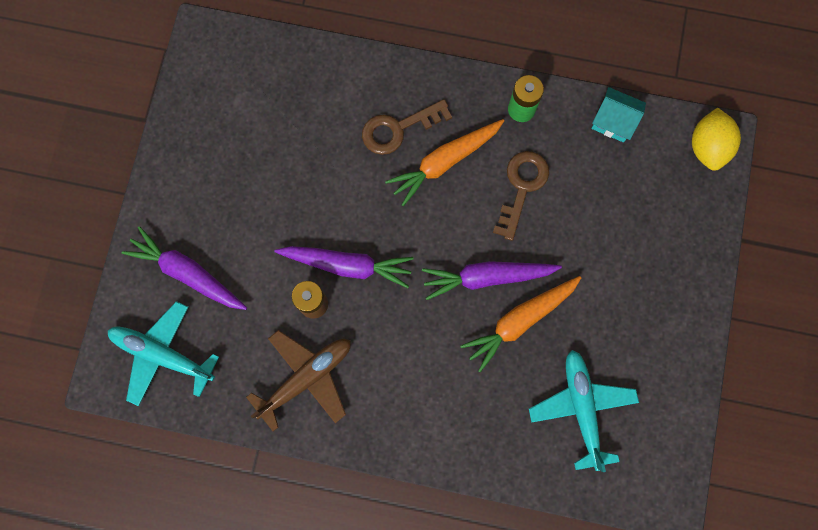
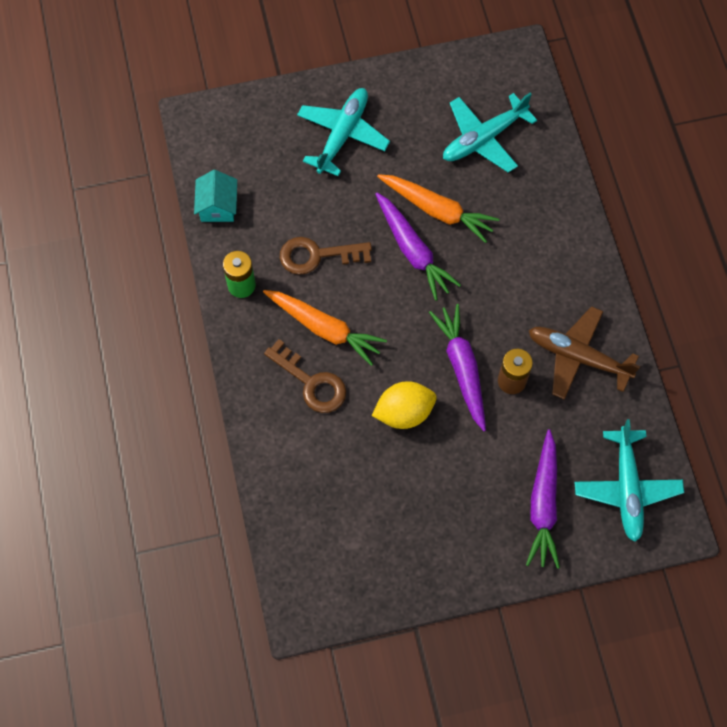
camera: 115 degrees left, 10 degrees down
yellow lemon [692,108,741,171] -> yellow lemon moved to [372,381,437,429]
none -> turquoise plane [297,88,390,176]

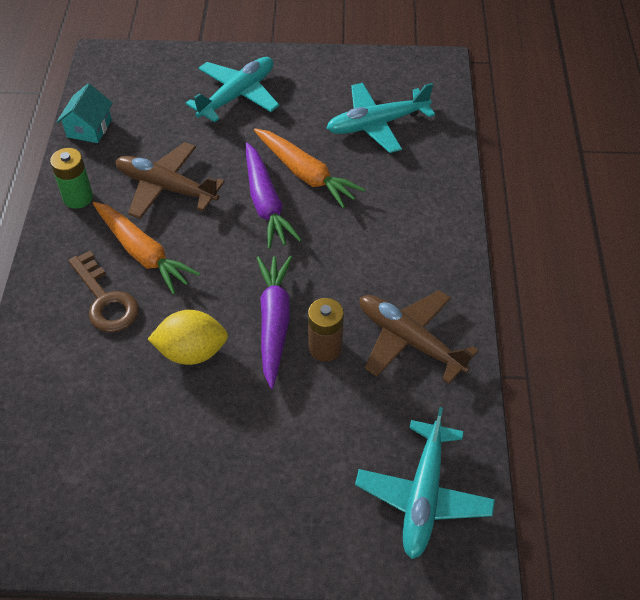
camera: 15 degrees right, 15 degrees down
brown key [280,237,372,275] -> brown plane [115,142,225,219]
purple carrot [526,429,560,569] -> none

